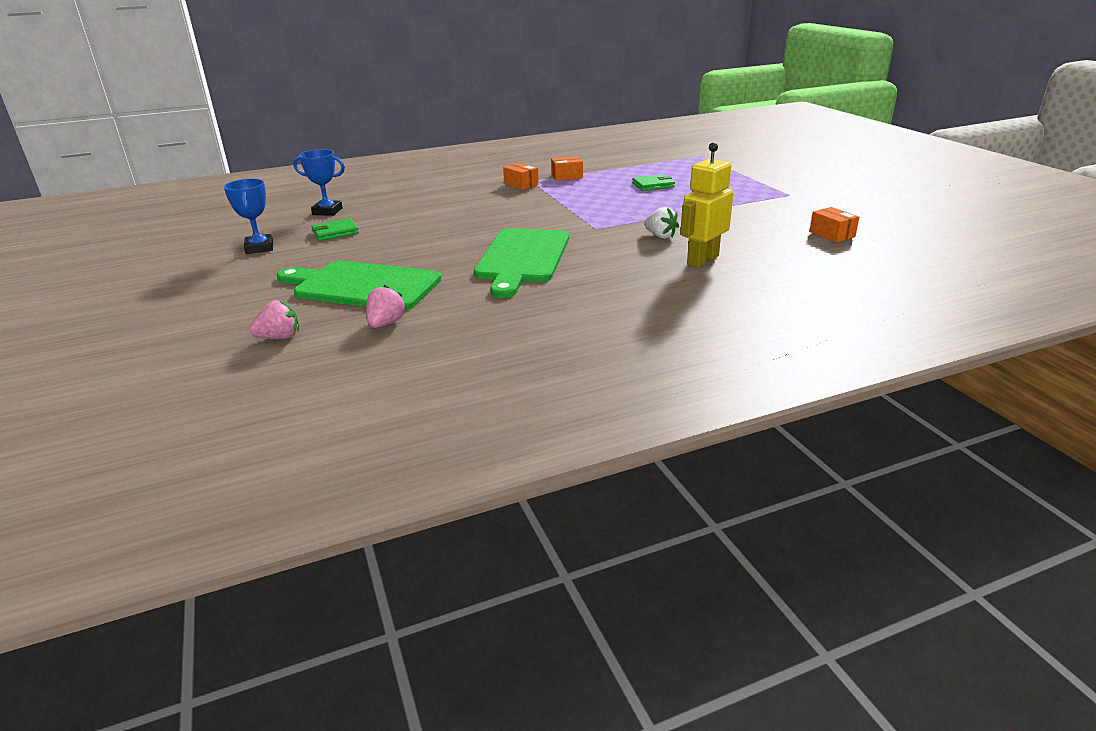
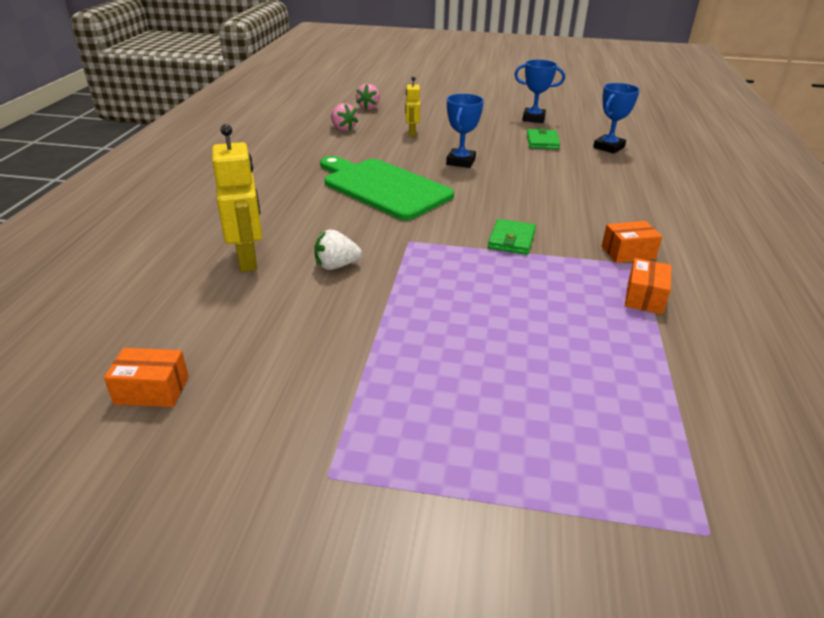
camera: 120 degrees right, 5 degrees up
green cutting board [277,260,442,311] -> yellow robot [405,77,420,136]
green wallet [632,174,675,191] -> green wallet moved to [488,219,536,255]
none -> blue trophy [446,94,484,168]

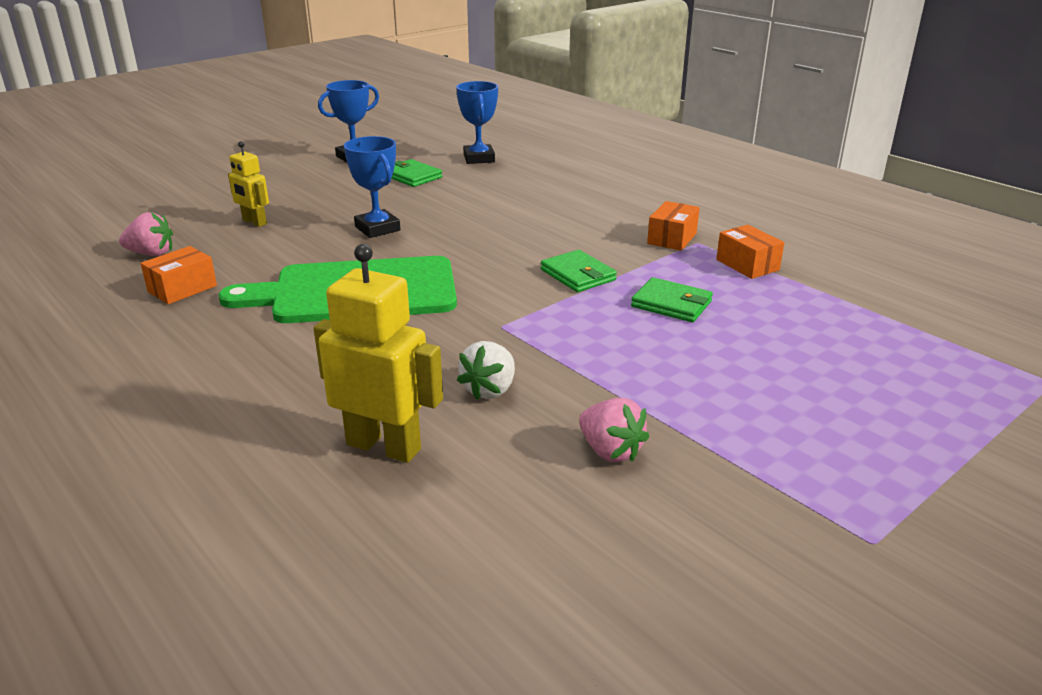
camera: 50 degrees left, 5 degrees down
orange box [104,348,189,407] -> orange box moved to [140,246,217,304]
pink strawberry [356,84,380,110] -> pink strawberry moved to [579,398,649,462]
none -> green wallet [631,277,713,322]

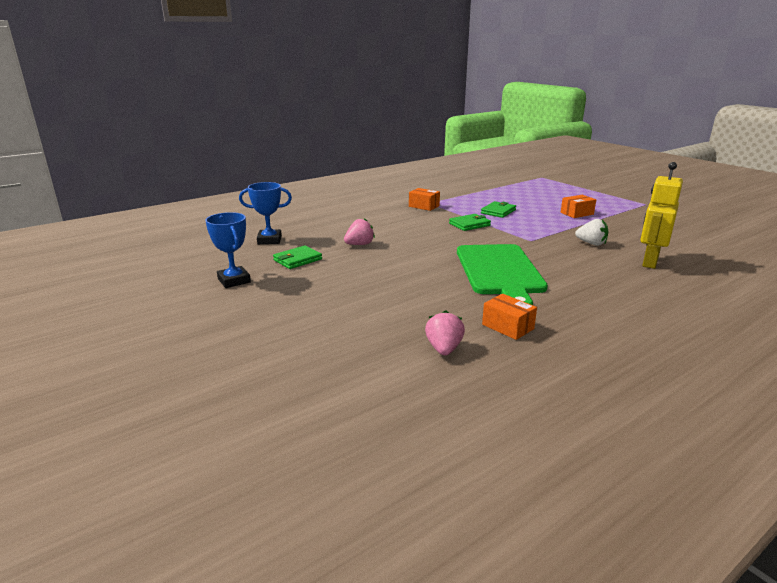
camera: 85 degrees left, 5 degrees down
yellow robot [228,141,269,227] -> none
blue trophy [344,136,401,238] -> none
pink strawberry [579,398,649,462] -> pink strawberry moved to [344,218,375,245]
orange box [716,225,784,279] -> orange box moved to [561,195,596,218]

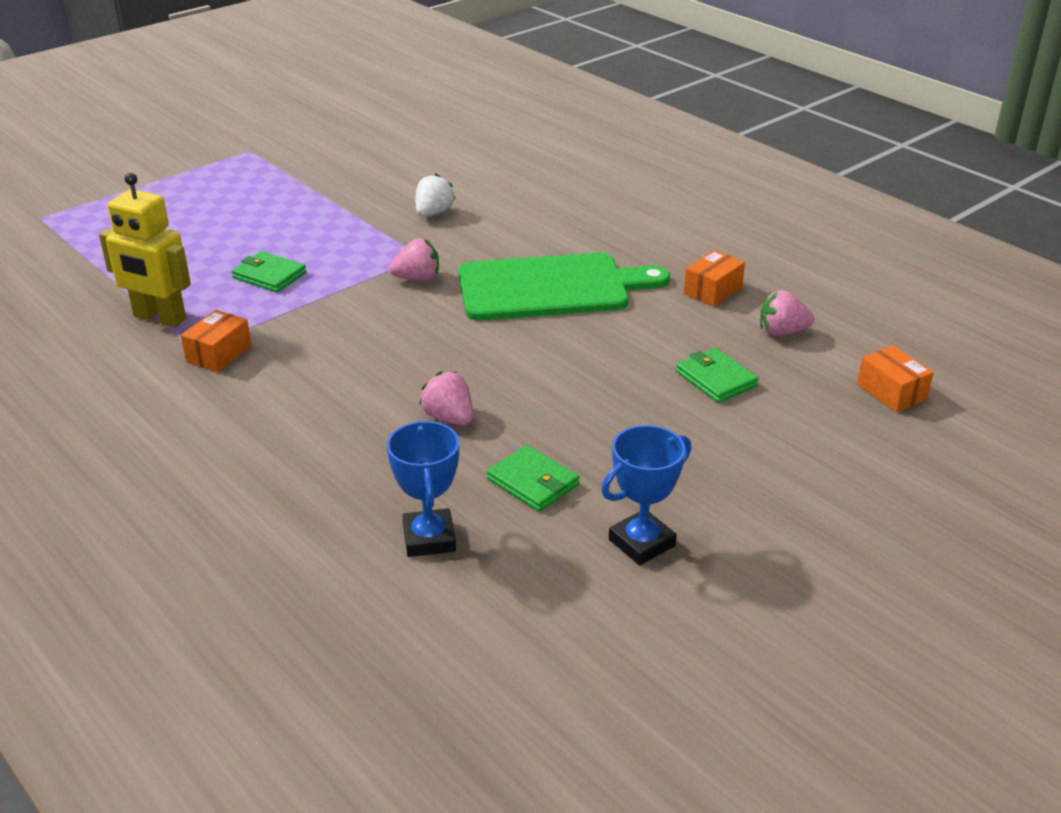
camera: 95 degrees left, 10 degrees up
green wallet [449,214,491,231] -> green wallet moved to [676,348,759,403]
orange box [561,195,596,218] -> orange box moved to [857,345,934,412]
yellow robot [640,162,683,269] -> yellow robot moved to [99,173,191,327]
none -> pink strawberry [389,239,439,281]

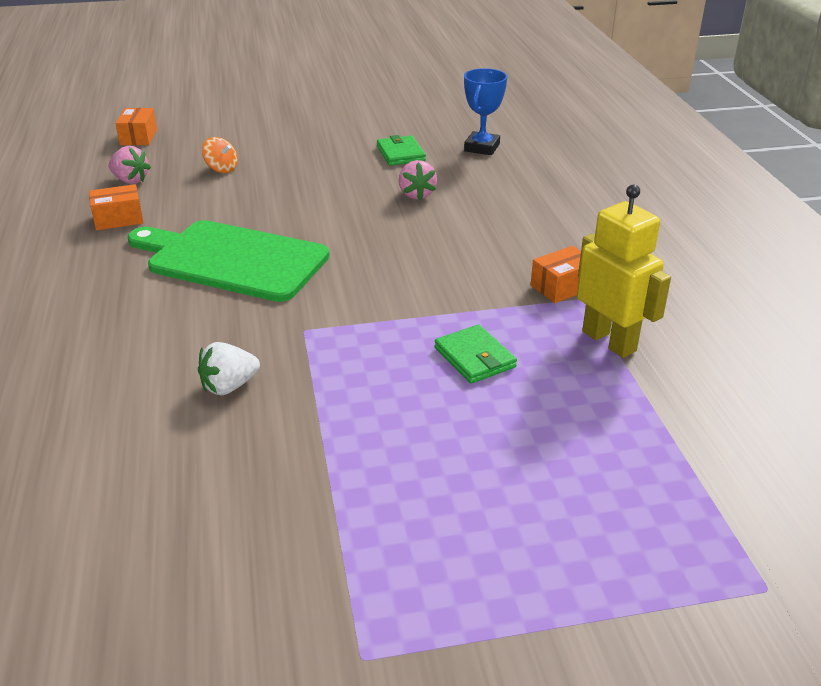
camera: 150 degrees left, 0 degrees up
pink strawberry [389,239,439,281] -> none
blue trophy [601,425,691,565] -> none
green wallet [676,348,759,403] -> orange spinning top [202,137,238,173]

